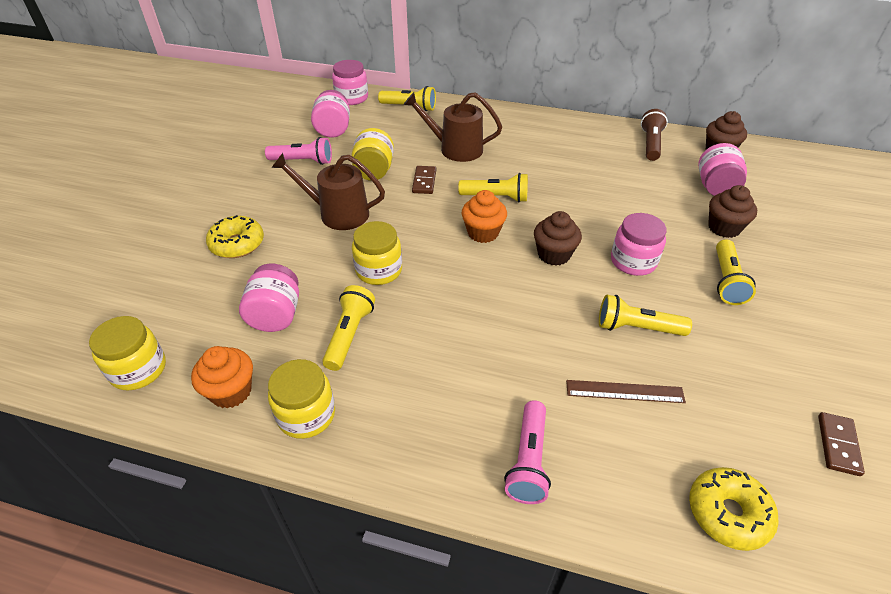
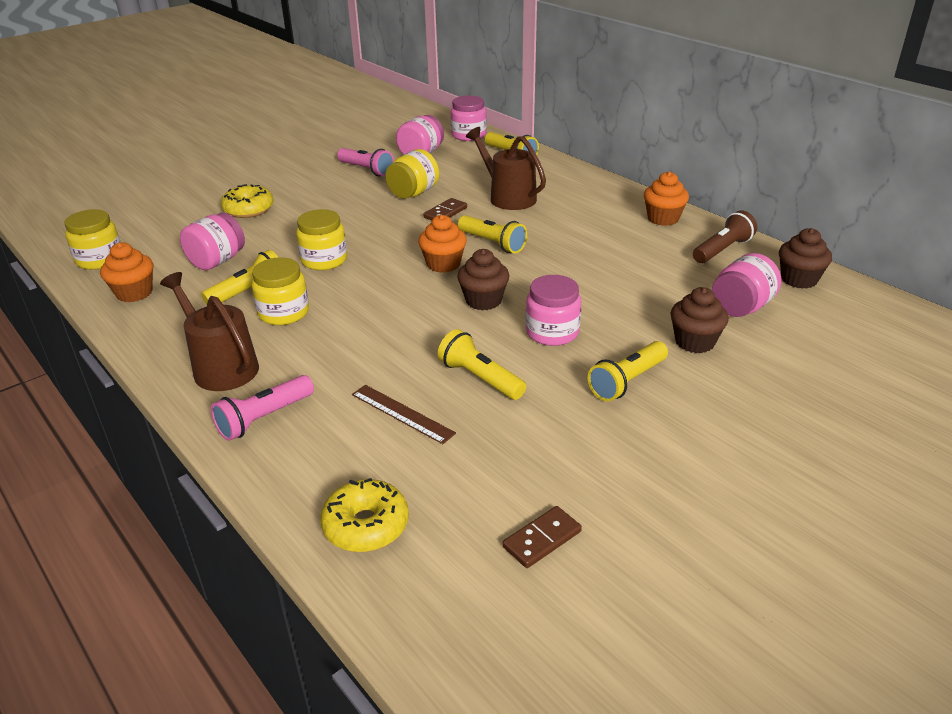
camera: 35 degrees right, 10 degrees down
yellow jar [268,359,335,439] -> yellow jar moved to [252,257,309,325]
brown watering can [271,153,385,230] -> brown watering can moved to [160,272,259,391]
none -> orange cupcake [644,171,689,226]

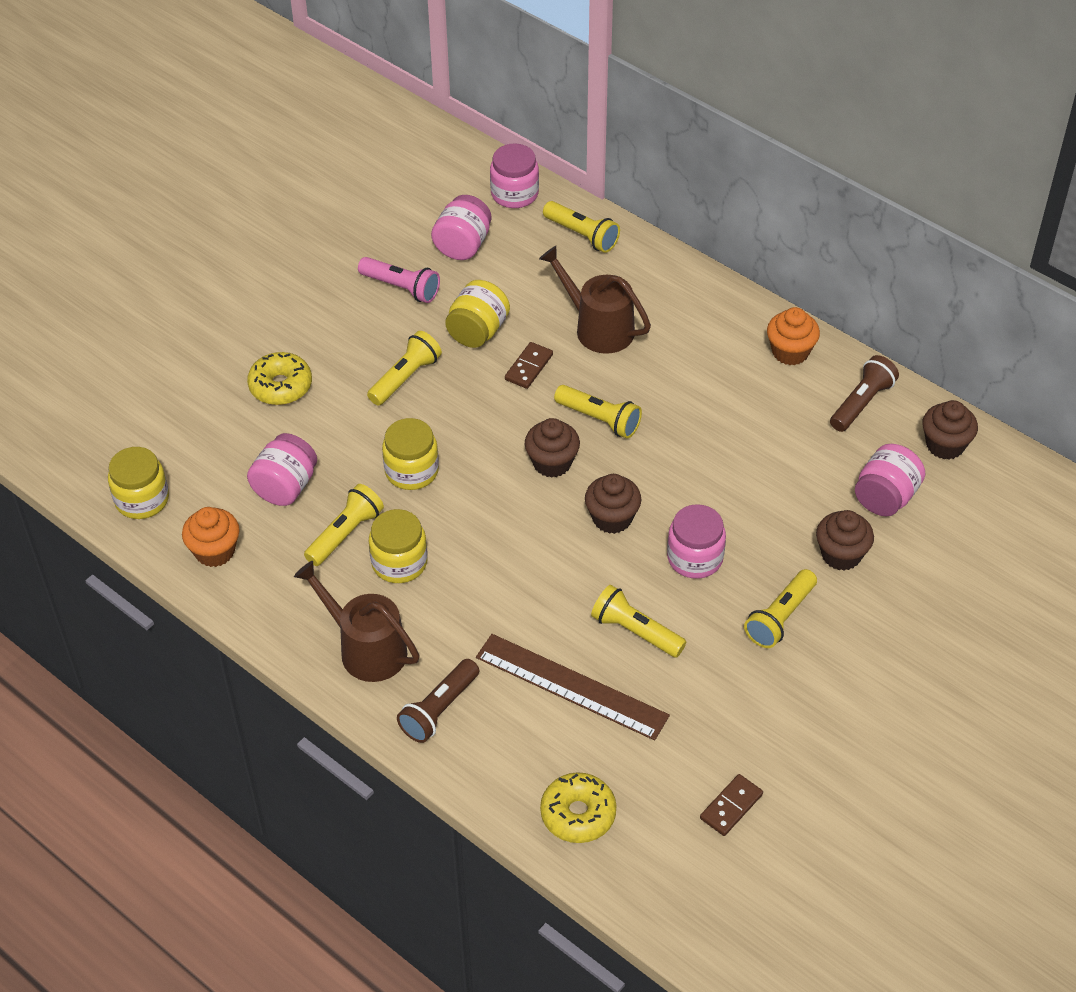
camera: 10 degrees left, 15 degrees up
pink flashlight [211,375,314,441] -> brown flashlight [397,659,479,743]
brown ruler [352,385,456,444] -> brown ruler [476,634,670,740], size x1.68
orange cupcake [418,215,467,273] -> brown cupcake [525,418,580,478]
none -> yellow flashlight [367,331,442,406]

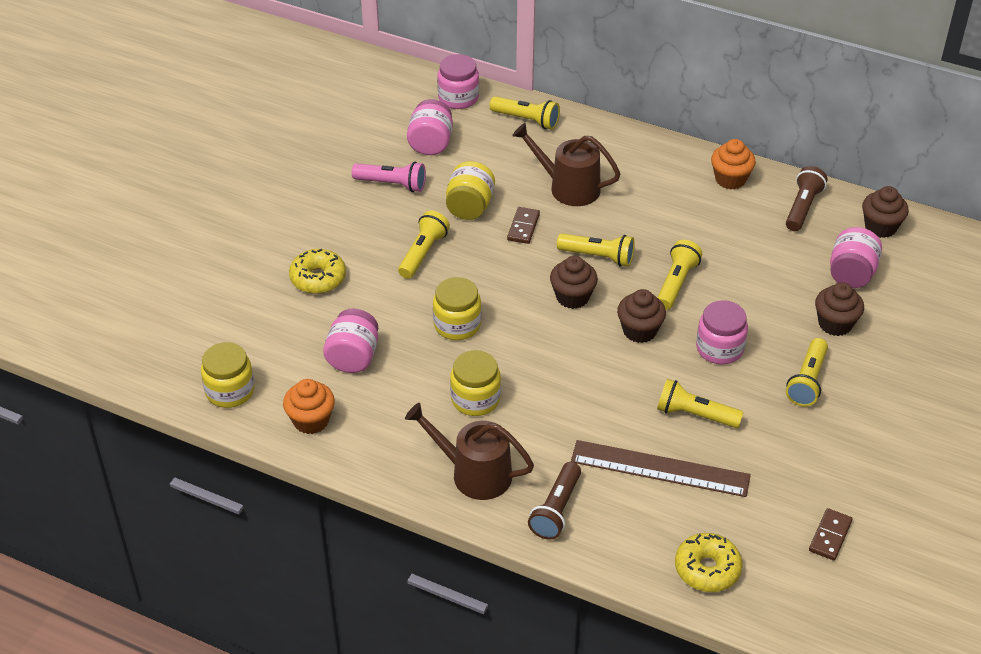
camera: 15 degrees left, 5 degrees down
yellow flashlight [304,484,384,566] -> yellow flashlight moved to [657,240,702,310]

